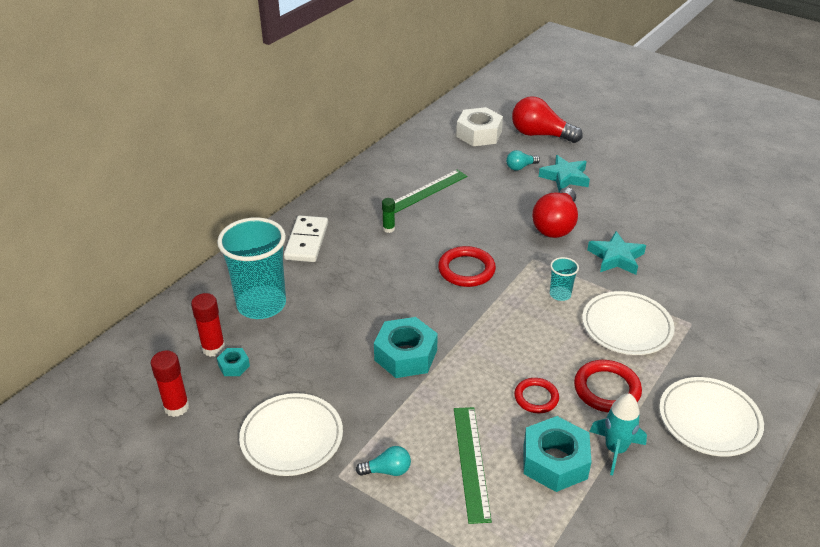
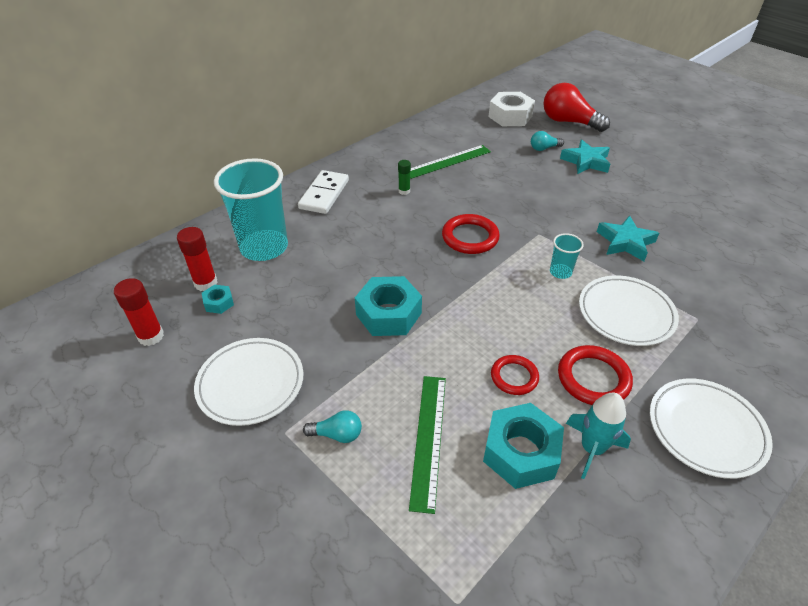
camera: 10 degrees right, 5 degrees up
red light bulb [532,187,578,238] -> none

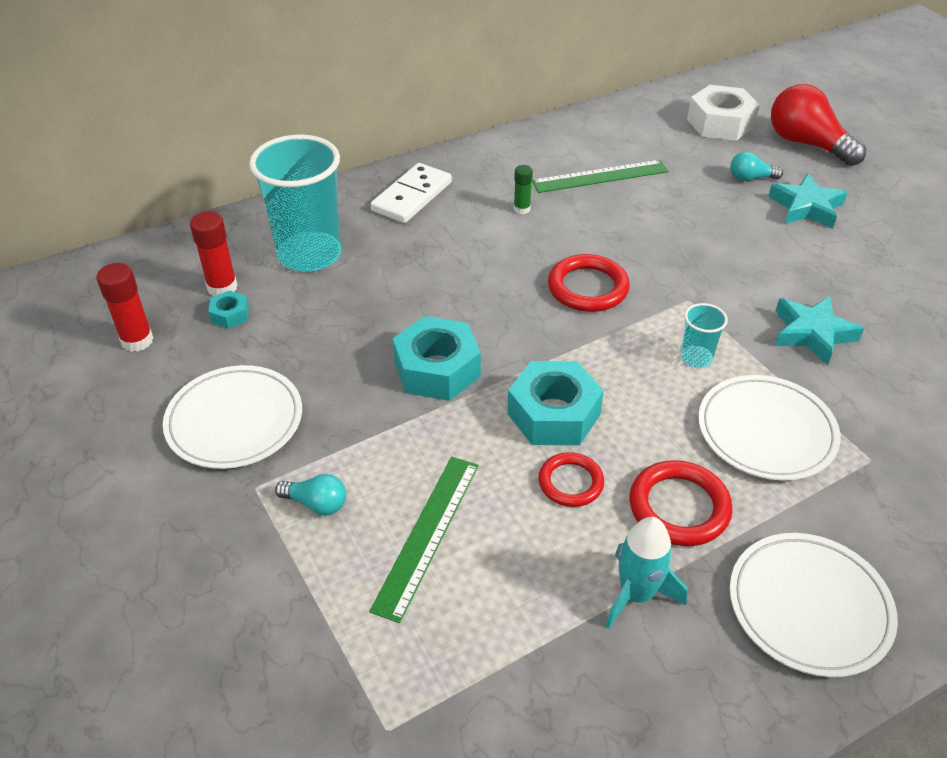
camera: 15 degrees right, 0 degrees up
turquoise nut [483,403,564,489] -> turquoise nut moved to [507,361,604,445]

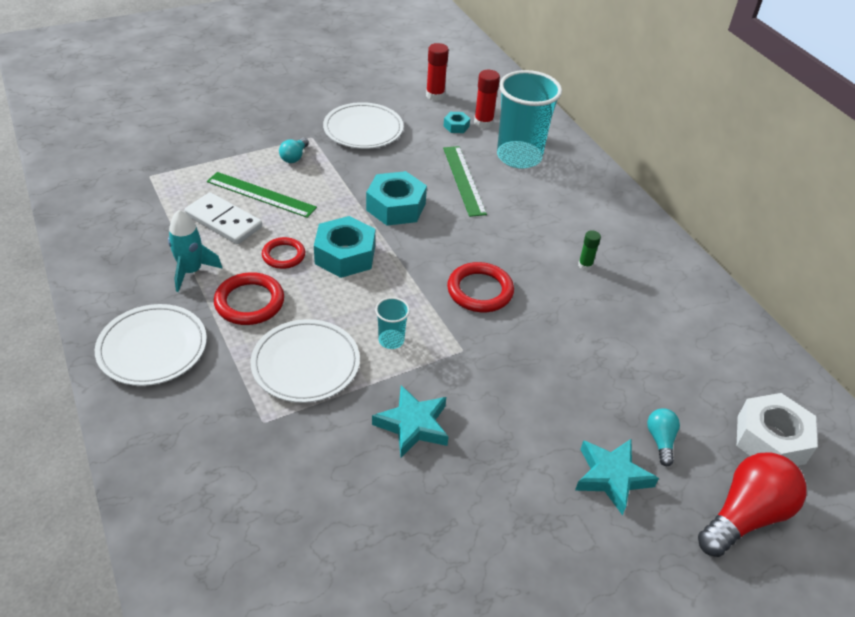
camera: 90 degrees right, 0 degrees up
white domino [371,163,452,223] -> white domino moved to [185,192,262,244]
green ruler [532,160,669,193] -> green ruler moved to [443,146,487,217]

